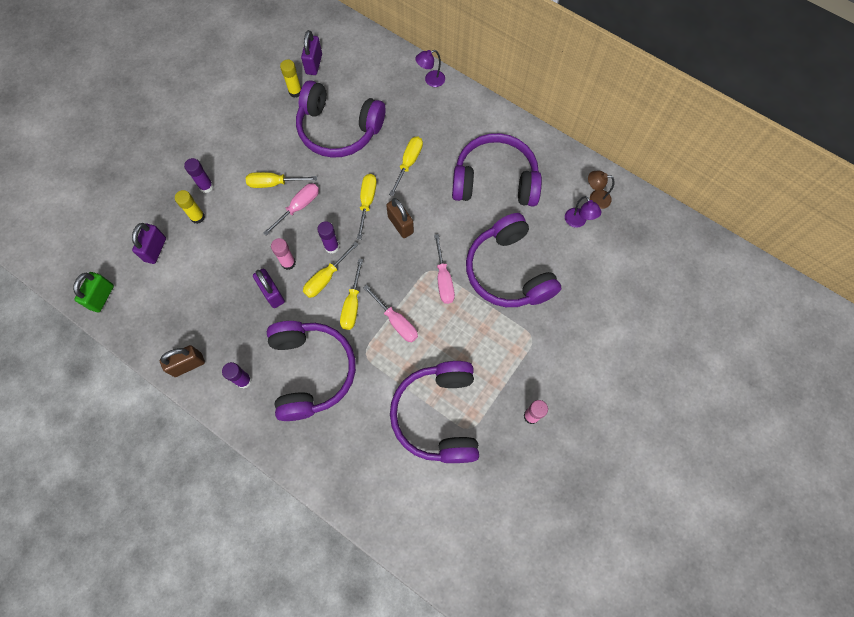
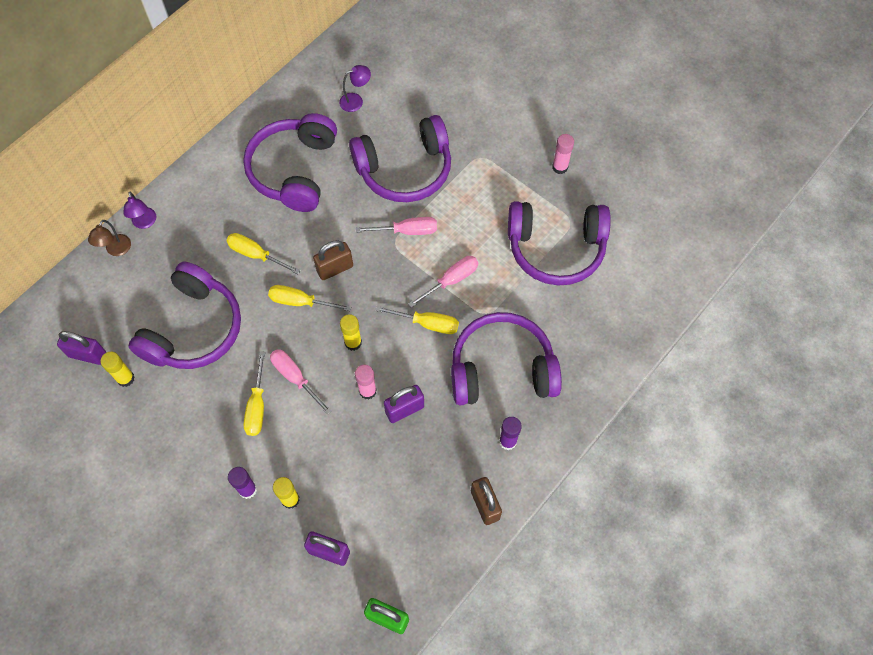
camera: 85 degrees left, 5 degrees down
yellow screwdriver [303,242,359,298] -> none
purple glue stick [317,221,339,254] -> yellow glue stick [340,314,362,351]
brown lamp [588,171,615,209] -> brown lamp moved to [88,220,131,256]

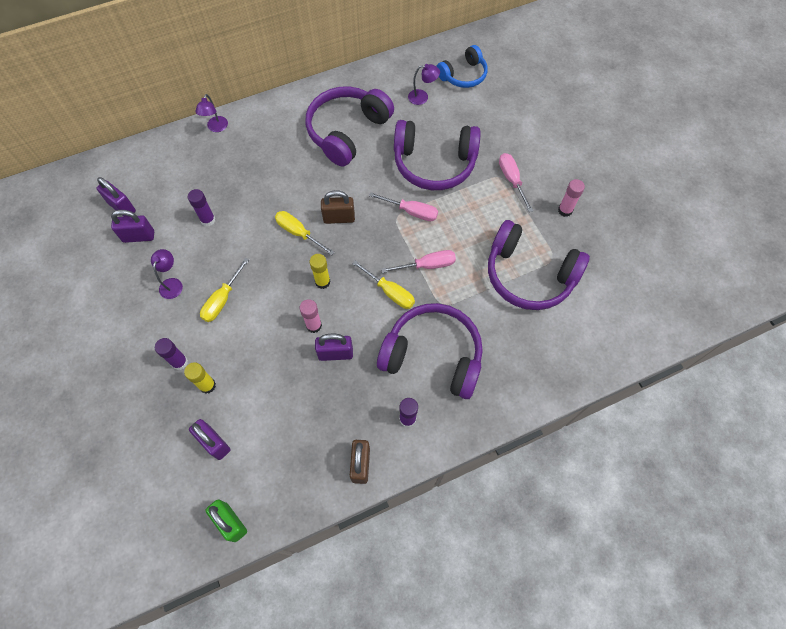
camera: 25 degrees right, 0 degrees up
brown lamp [88,220,131,256] -> none
yellow glue stick [100,352,135,387] -> purple padlock [111,210,154,243]
purple headphones [129,262,241,369] -> purple glue stick [188,189,215,227]
yellow screwdriver [226,233,301,274] -> none
pink screwdriver [270,349,332,415] -> pink screwdriver moved to [499,153,533,212]
none -> purple lamp [151,249,183,299]
none -> blue headphones [436,45,488,88]

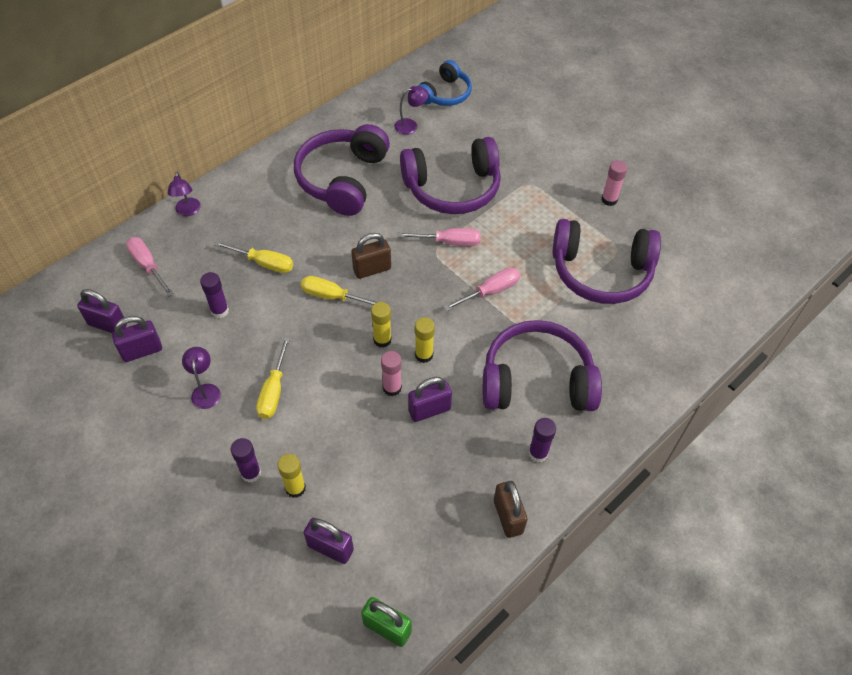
camera: 20 degrees left, 10 degrees down
yellow screwdriver [352,260,415,309] -> yellow screwdriver moved to [214,241,293,273]
pink screwdriver [499,153,533,212] -> pink screwdriver moved to [126,237,174,296]
none -> yellow glue stick [415,317,435,363]

